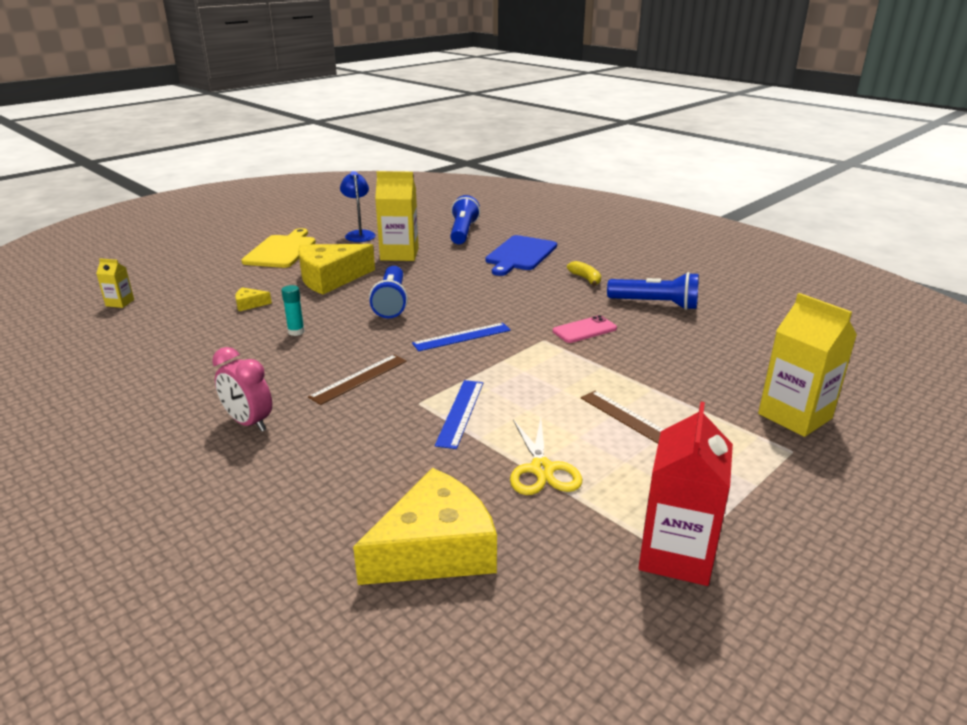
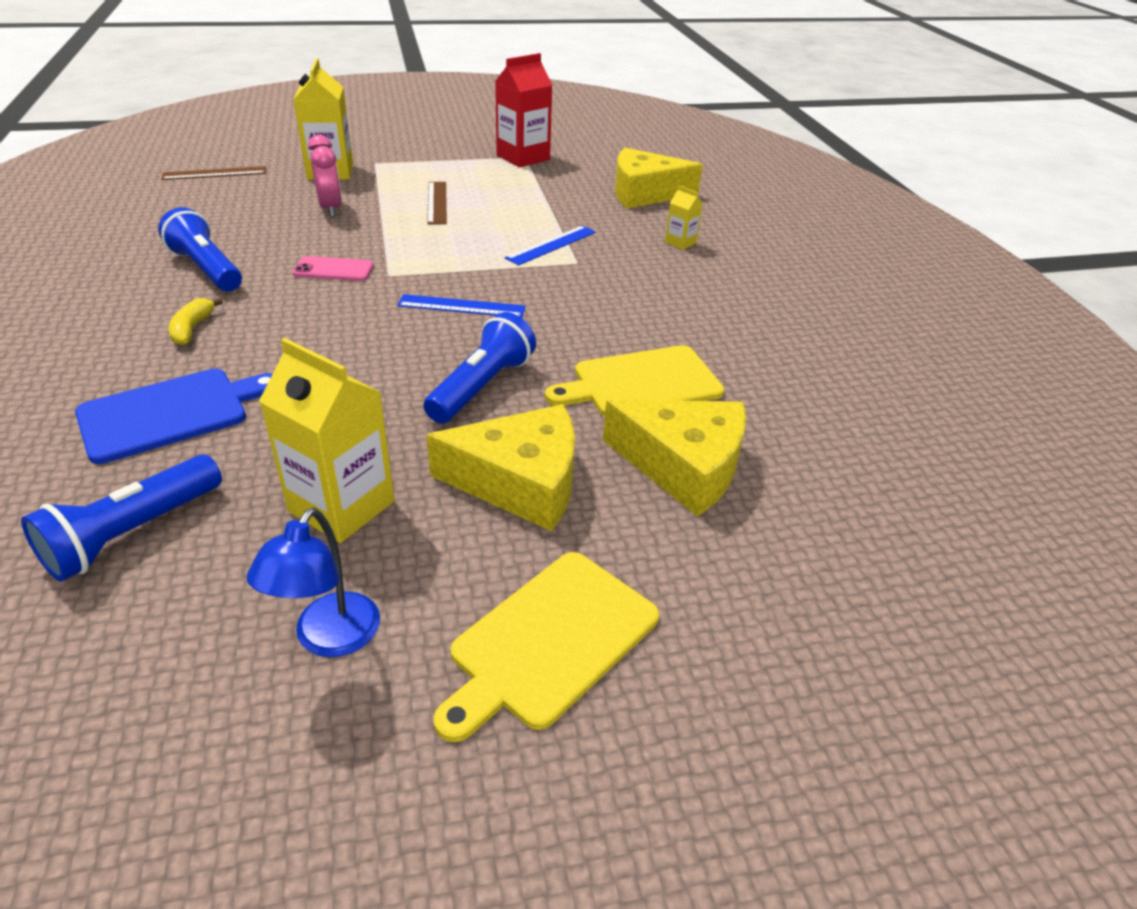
camera: 150 degrees left, 10 degrees up
yellow carton [96,258,134,308] -> yellow carton moved to [665,186,703,250]
pink clock [212,347,272,432] -> pink clock moved to [308,135,342,217]
yellow cheese [235,287,272,311] -> yellow cheese [603,400,746,517], size x2.39
turquoise glue stick [281,285,305,336] -> yellow cutting board [545,345,724,417]
brown ruler [308,355,407,405] -> brown ruler moved to [161,166,266,180]
yellow scissors [510,418,583,495] -> none

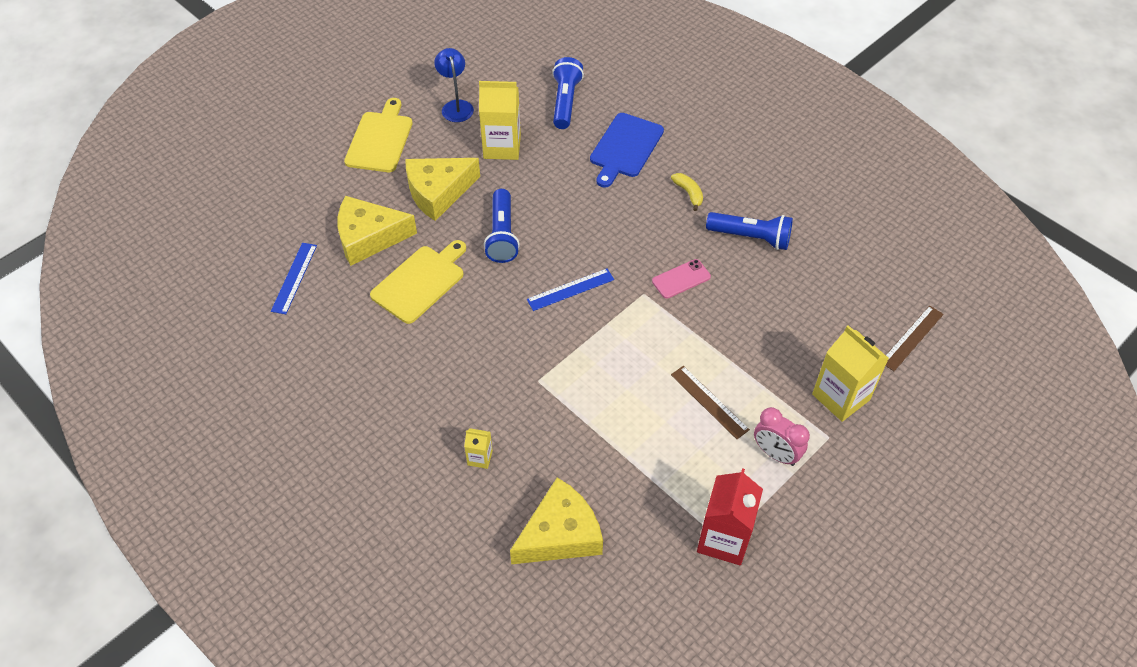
camera: 150 degrees right, 15 degrees up
pink clock [308,135,342,217] -> pink clock moved to [754,407,810,466]
blue ruler [505,226,596,266] -> blue ruler moved to [271,243,317,314]

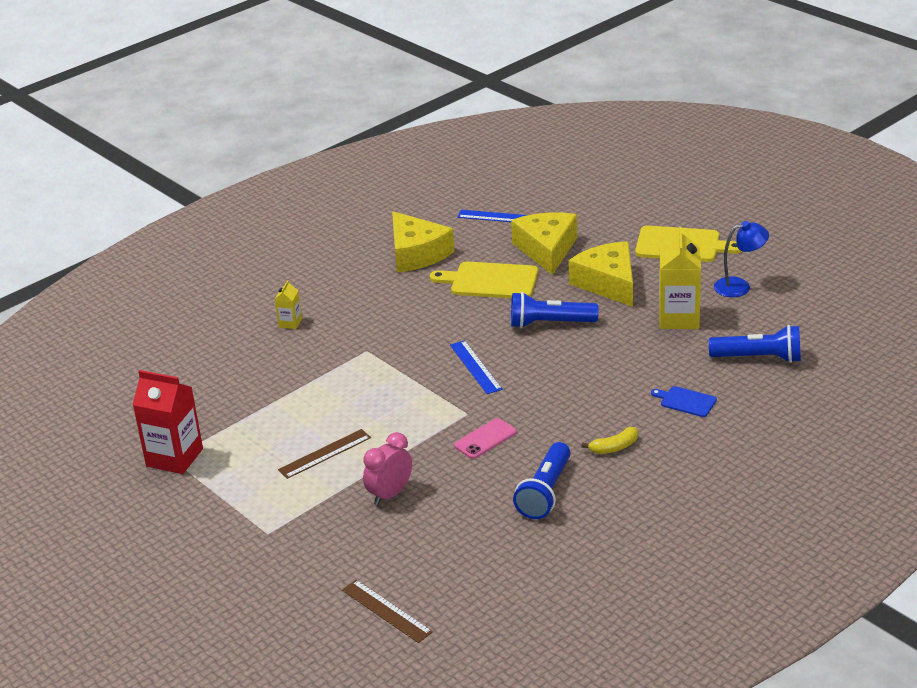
camera: 95 degrees right, 20 degrees down
yellow cutting board [370,240,466,324] -> yellow cutting board turned 150 degrees clockwise [430,262,538,298]
yellow cheese [510,478,603,564] -> yellow cheese moved to [392,211,455,273]
blue cutting board [590,113,664,188] -> blue cutting board [651,386,717,417], size x0.54
pink phone [652,259,711,299] -> pink phone turned 75 degrees clockwise [454,418,517,459]
pink clock [754,407,810,466] -> pink clock moved to [363,432,412,505]
yellow carton [812,325,889,422] -> none

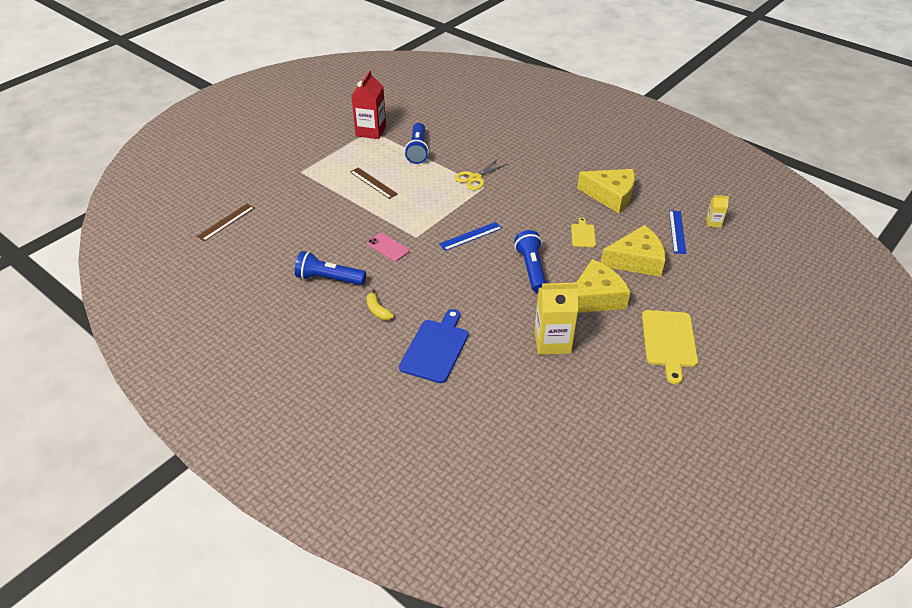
camera: 80 degrees right, 10 degrees up
yellow carton [275,280,302,329] -> yellow carton moved to [706,195,729,228]
pink clock [363,432,412,505] -> none
yellow cheese [392,211,455,273] -> yellow cheese turned 120 degrees counterclockwise [577,169,635,213]
yellow cutting board [430,262,538,298] -> yellow cutting board [571,217,596,247], size x0.54
blue cutting board [651,386,717,417] -> blue cutting board [399,309,468,383], size x1.86
blue flashlight [709,325,801,363] -> blue flashlight moved to [405,123,429,164]
blue lamp [714,221,769,297] -> none
none -> yellow scissors [454,159,508,190]

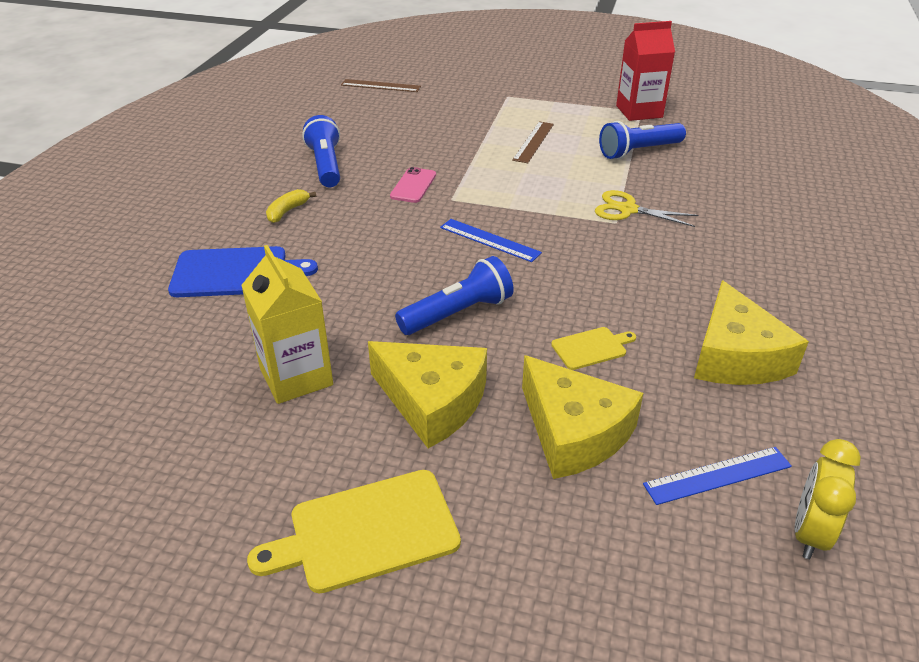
camera: 65 degrees right, 5 degrees down
yellow carton [706,195,729,228] -> yellow clock [795,439,861,559]

